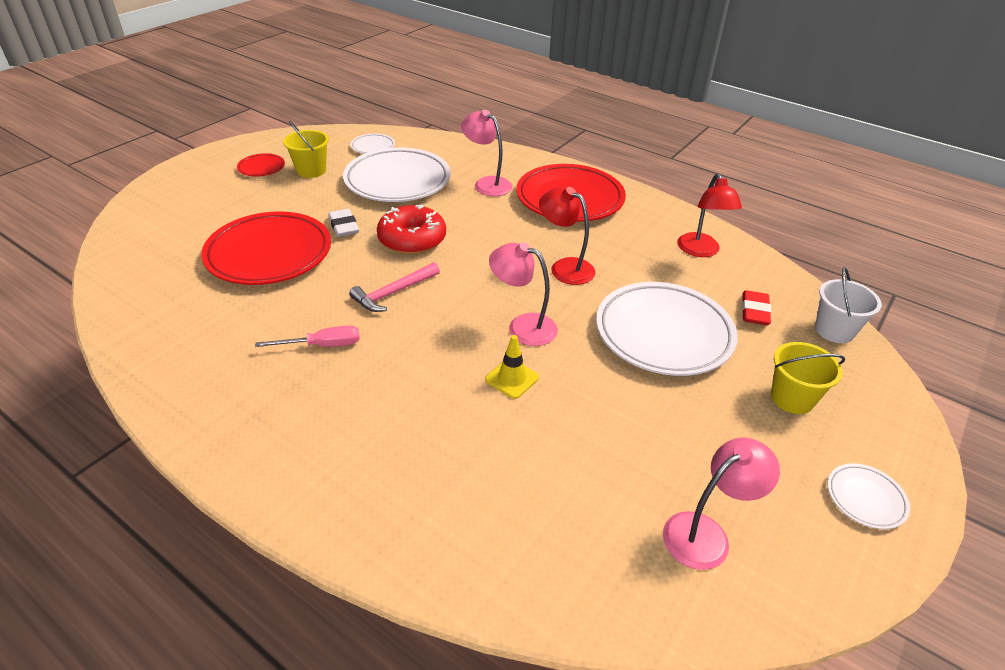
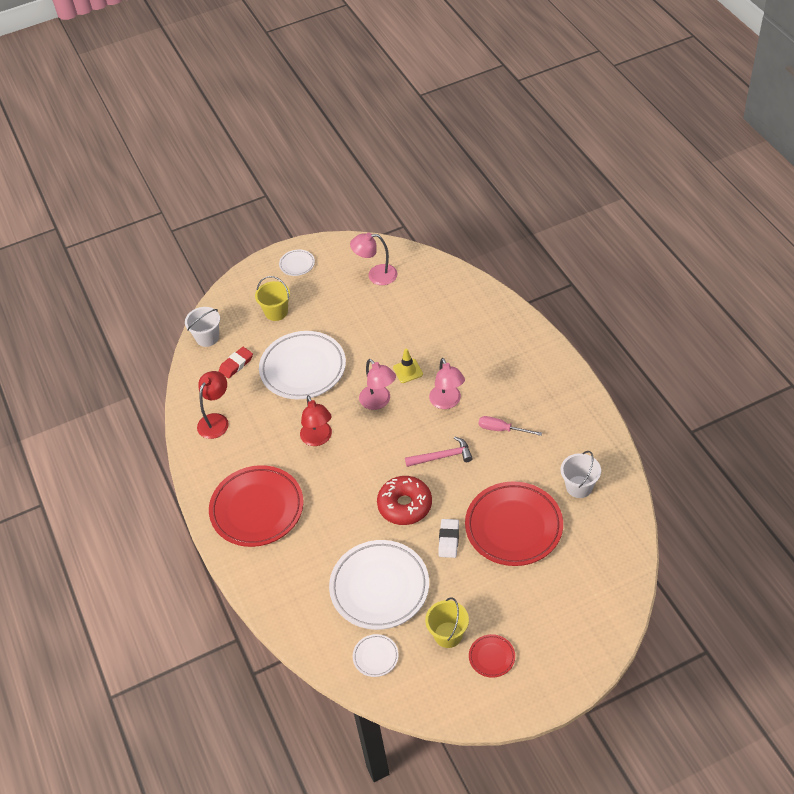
camera: 145 degrees left, 10 degrees up
pink lamp [461,110,512,196] -> pink lamp moved to [429,358,465,409]
none -> white bucket [561,451,601,498]

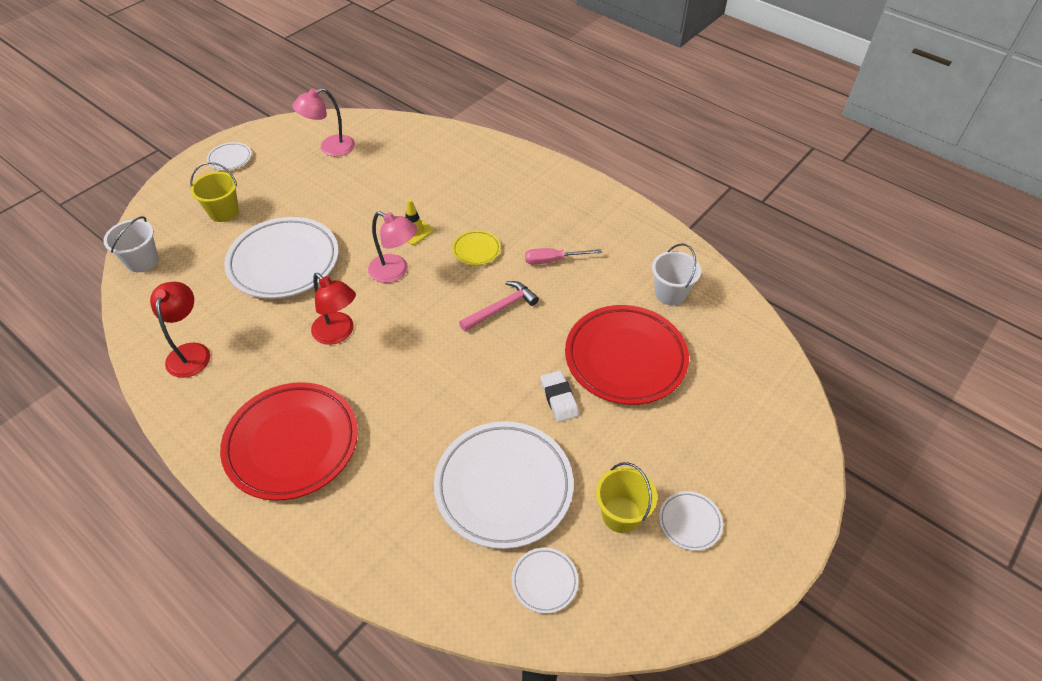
camera: 30 degrees left, 0 degrees up
red eraser [219,347,253,379] -> none
red donut [377,476,432,525] -> none
pink lamp [429,358,465,409] -> yellow plate [452,230,501,265]
red plate [469,634,515,678] -> white plate [659,491,723,551]

